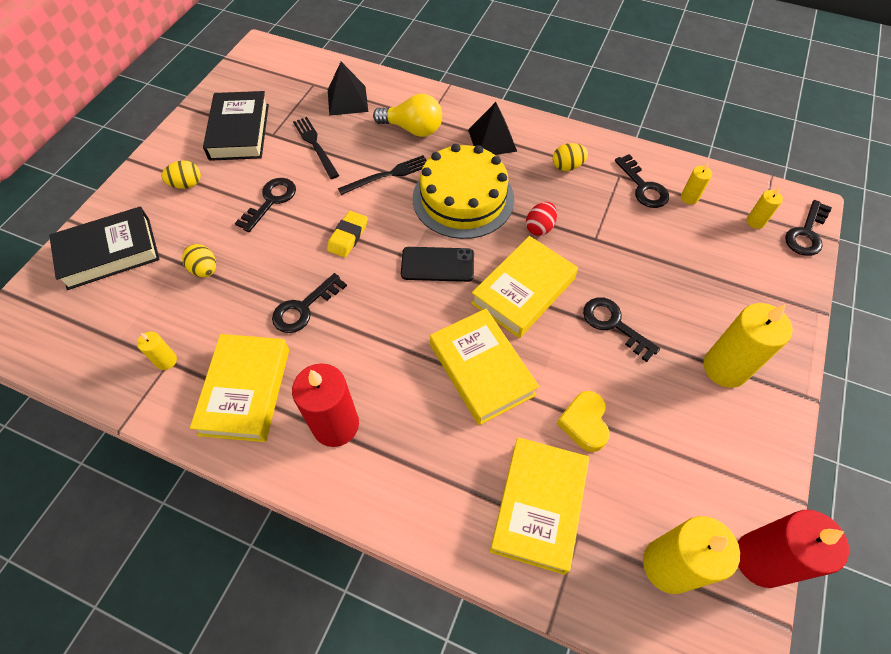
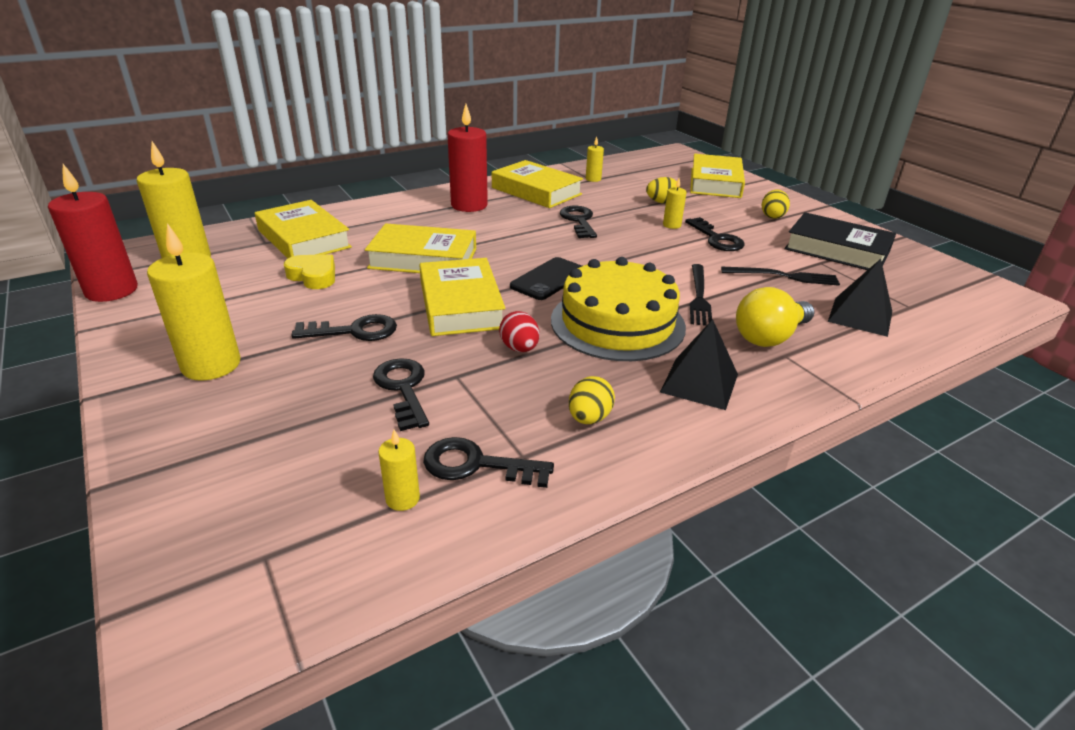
camera: 125 degrees right, 25 degrees down
black book [49,206,160,290] -> yellow book [690,154,745,198]
yellow eraser [327,211,368,258] -> none
yellow candle [747,187,783,229] -> yellow candle moved to [663,178,687,229]
black key [785,200,832,256] -> black key moved to [373,358,429,431]

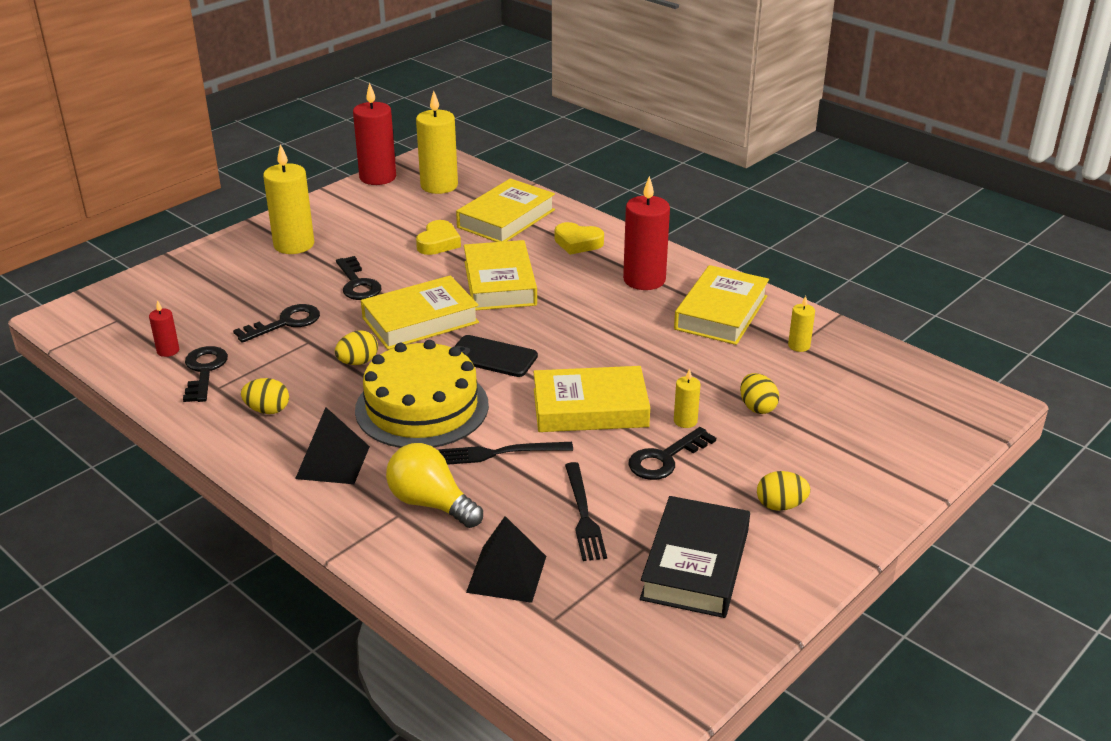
camera: 75 degrees right, 0 degrees up
yellow candle [378,430,420,511] -> red candle [149,300,179,357]
red egg [499,311,540,352] -> yellow egg [335,331,378,365]
black key [560,206,597,238] -> none
yellow book [690,154,745,198] -> yellow book moved to [533,366,650,432]
none -> yellow heart [555,222,604,255]

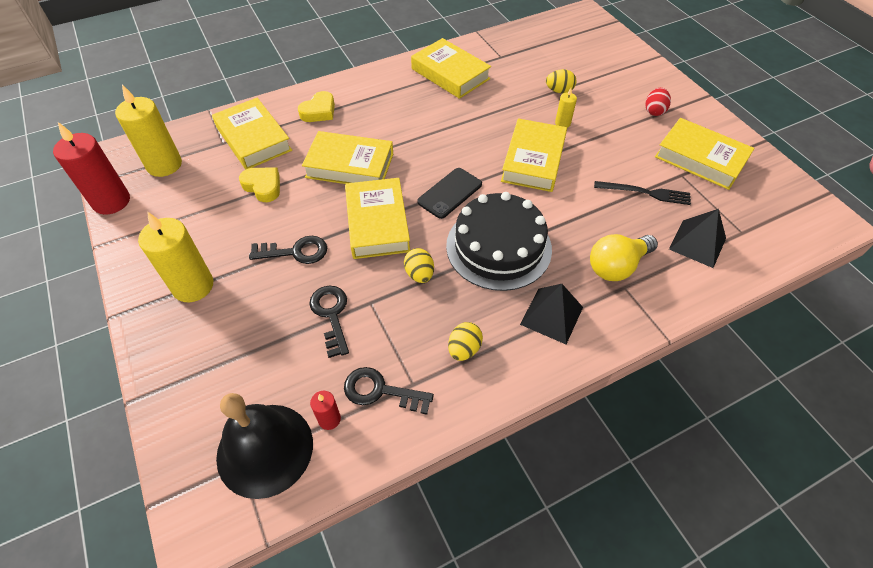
camera: 70 degrees left, 20 degrees up
yellow cake [355,340,489,448] -> black cake [446,192,552,291]
black fork [438,442,573,465] -> none
red candle [623,176,670,290] -> none
black key [628,427,716,480] -> none
black book [640,496,750,618] -> yellow book [655,118,754,190]
yellow egg [757,471,810,511] -> red egg [646,88,671,116]
yellow candle [788,296,815,352] -> none
none -> black bell [216,393,313,499]

